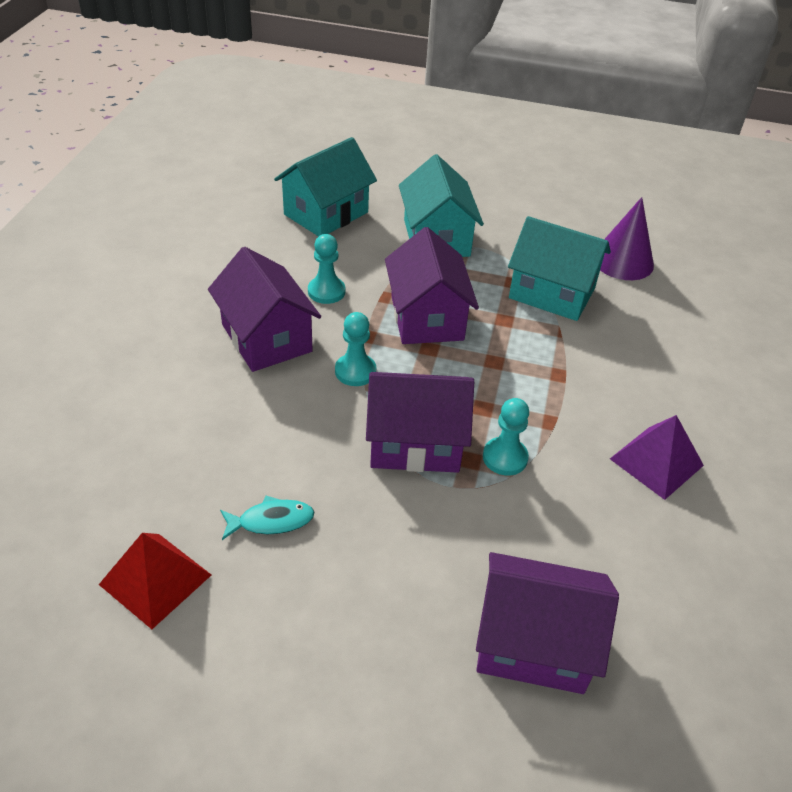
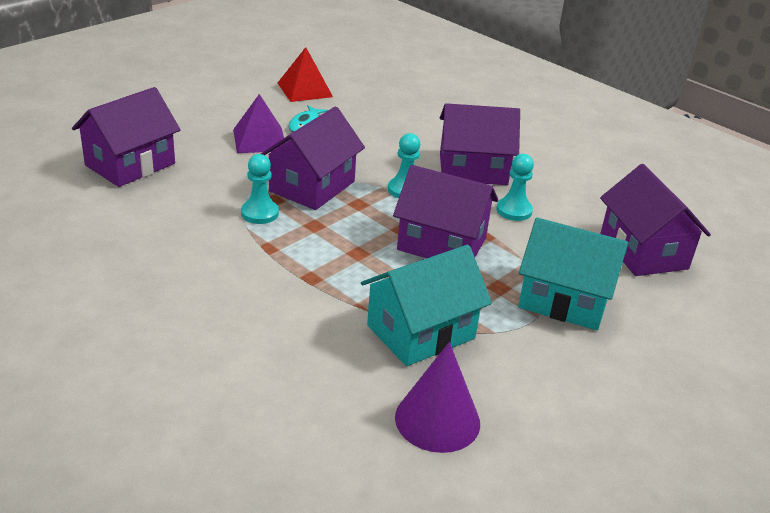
camera: 120 degrees right, 10 degrees down
turquoise house [274,137,377,237] -> purple house [600,164,711,276]
purple pyramid [610,415,704,500] -> purple pyramid moved to [233,94,284,153]

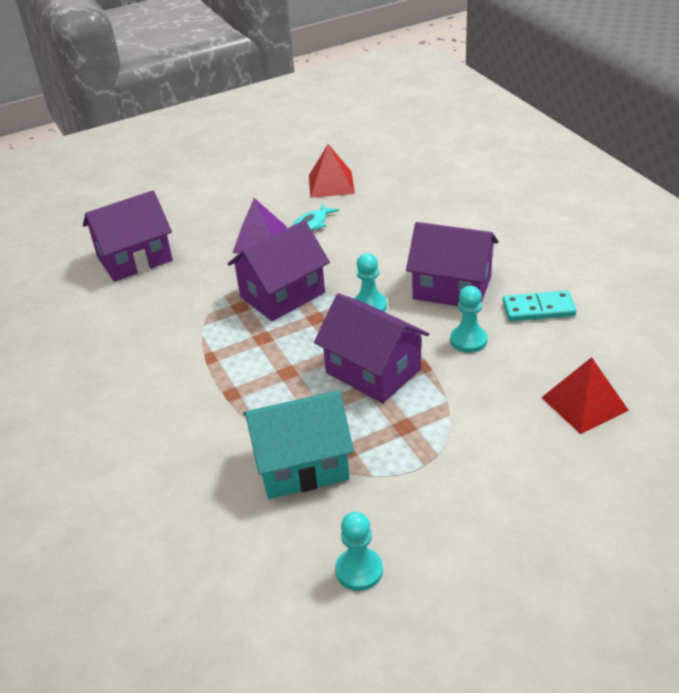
camera: 25 degrees right, 5 degrees up
turquoise pawn [241,154,279,224] -> turquoise pawn moved to [335,512,383,591]
purple cone [395,342,480,453] -> none
turquoise house [518,218,628,330] -> none
purple house [600,164,711,276] -> red pyramid [541,357,629,434]
none -> turquoise domino [503,291,576,321]

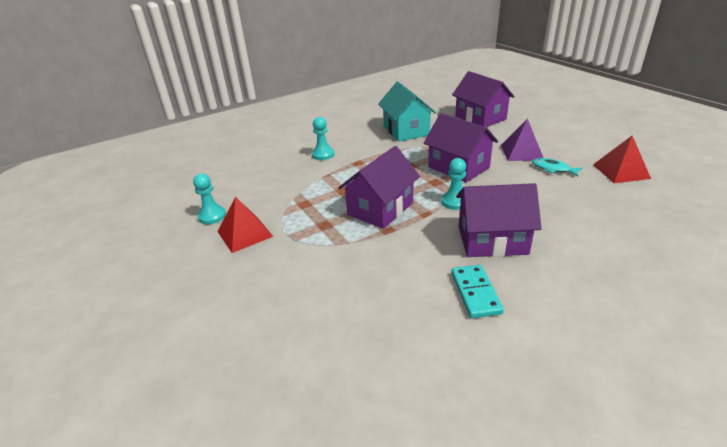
camera: 85 degrees right, 5 degrees down
turquoise house [243,391,354,499] -> turquoise house moved to [378,82,436,142]
purple house [406,222,498,306] -> purple house turned 75 degrees clockwise [456,183,542,257]
turquoise pawn [450,286,488,353] -> turquoise pawn moved to [312,117,334,160]
red pyramid [541,357,629,434] -> red pyramid moved to [217,197,273,253]

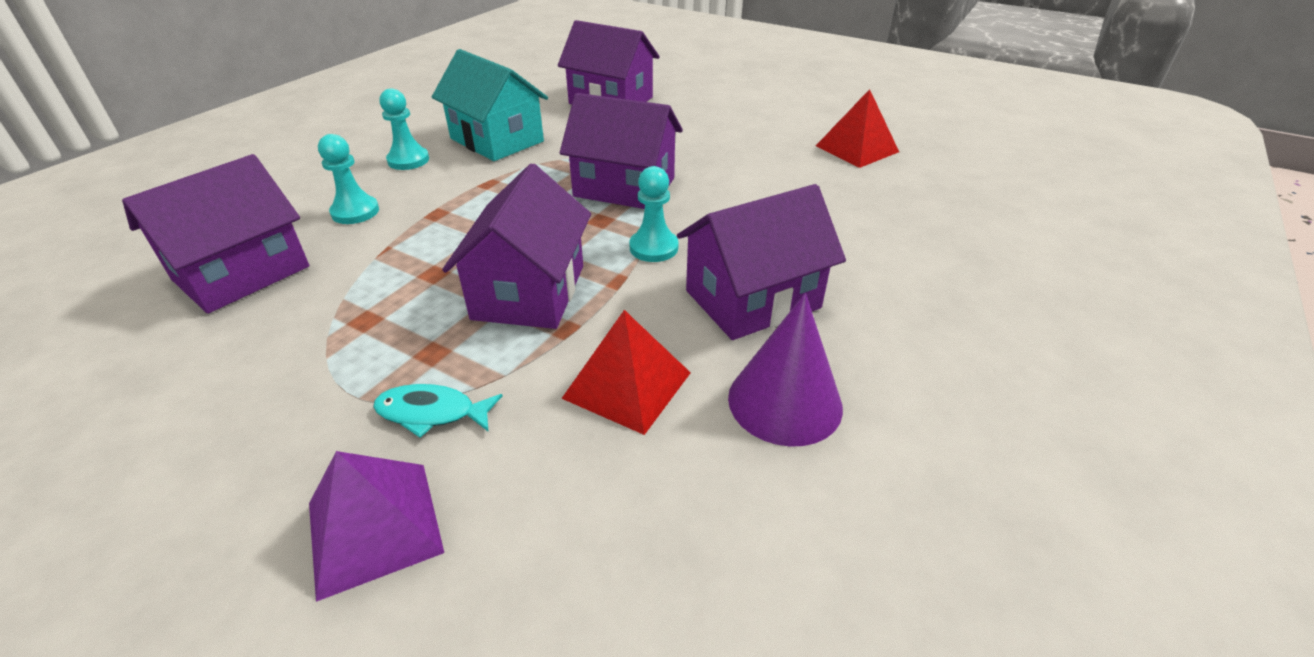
camera: 30 degrees left, 5 degrees up
turquoise pawn [193,173,226,224] -> turquoise pawn moved to [380,88,429,170]
red pyramid [217,197,273,253] -> red pyramid moved to [561,310,691,435]
turquoise domino [451,265,504,318] -> purple cone [728,293,843,447]
purple pyramid [501,119,543,161] -> purple pyramid moved to [309,451,444,602]
turquoise fish [532,158,583,177] -> turquoise fish moved to [373,384,503,438]
none -> purple house [122,154,309,314]

